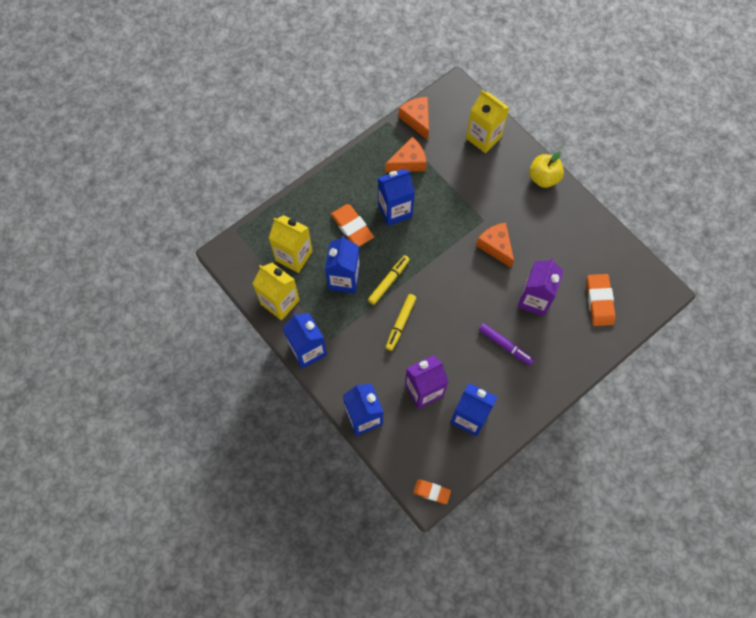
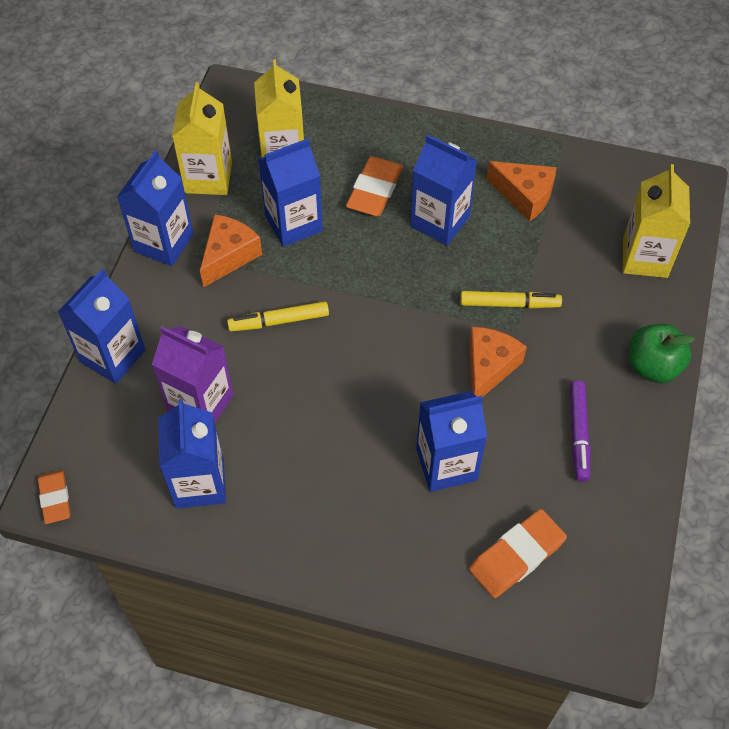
camera: 55 degrees right, 10 degrees down
yellow marker [368,255,410,305] -> yellow marker moved to [460,291,562,308]
orange cheese [399,97,429,140] -> orange cheese moved to [200,214,262,288]
purple marker [479,323,534,365] -> purple marker moved to [570,381,590,482]
purple carton [518,258,564,316] -> blue carton [416,391,487,492]
yellow apple [529,151,564,188] -> green apple [629,324,694,383]

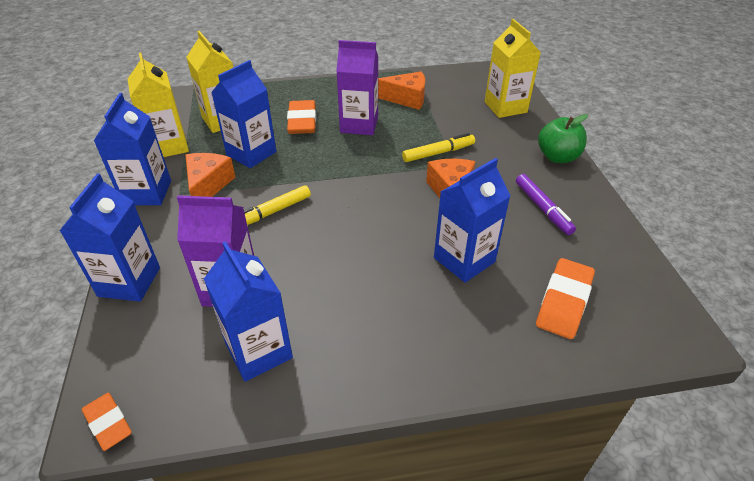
camera: 25 degrees left, 15 degrees down
blue carton [410,134,477,245] -> purple carton [336,40,378,135]

